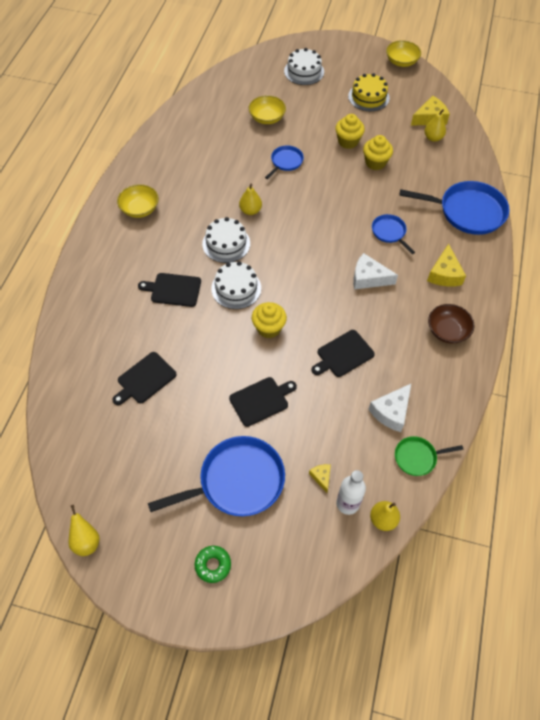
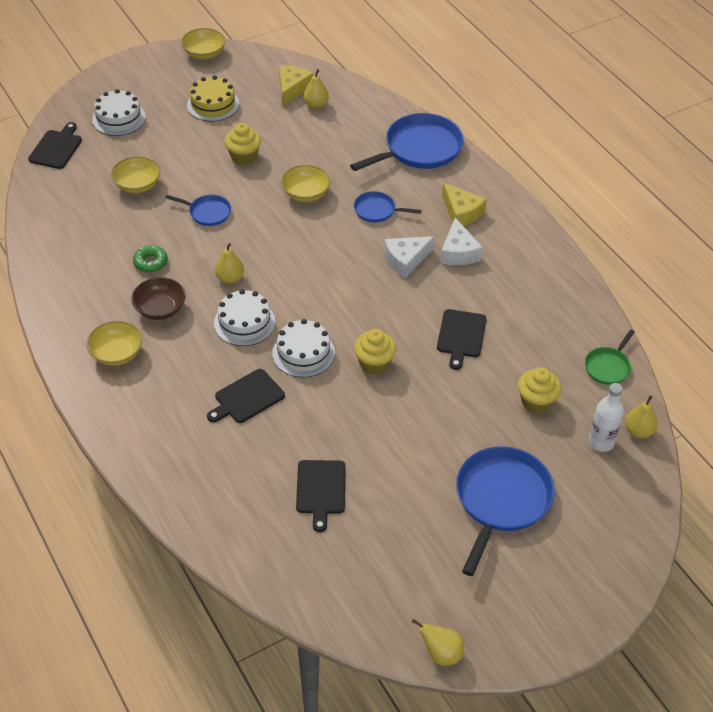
camera: 45 degrees left, 10 degrees down
green donut [194,546,231,583] -> green donut moved to [133,245,168,273]
black cutting board [229,377,297,427] -> black cutting board moved to [28,122,82,169]
blue pan [265,146,304,179] -> blue pan turned 120 degrees clockwise [165,195,231,226]
yellow cheese [309,464,331,493] -> none
yellow cupcake [363,135,393,170] -> yellow cupcake moved to [518,367,561,414]
white cheese [368,384,411,432] -> white cheese moved to [440,217,483,265]
brown bowl [428,304,474,344] -> brown bowl moved to [132,277,185,320]
none -> yellow bowl [281,165,330,202]

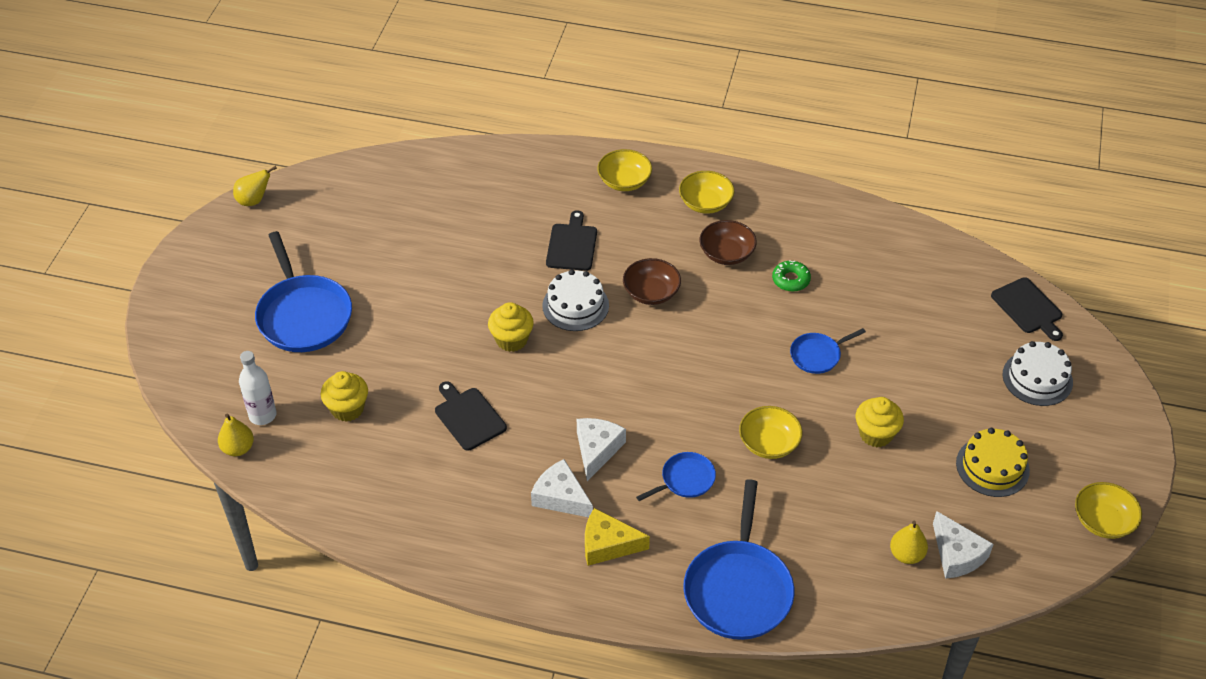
camera: 135 degrees right, 0 degrees up
yellow bowl [111,156,160,193] -> yellow bowl moved to [597,149,652,191]
white cake [214,289,275,346] -> brown bowl [623,258,681,305]
yellow pear [215,243,244,284] -> none
yellow cheese [279,65,314,106] -> white cheese [933,511,994,579]
black cutting board [296,460,346,532] -> none
green pan [585,329,635,385] -> none

